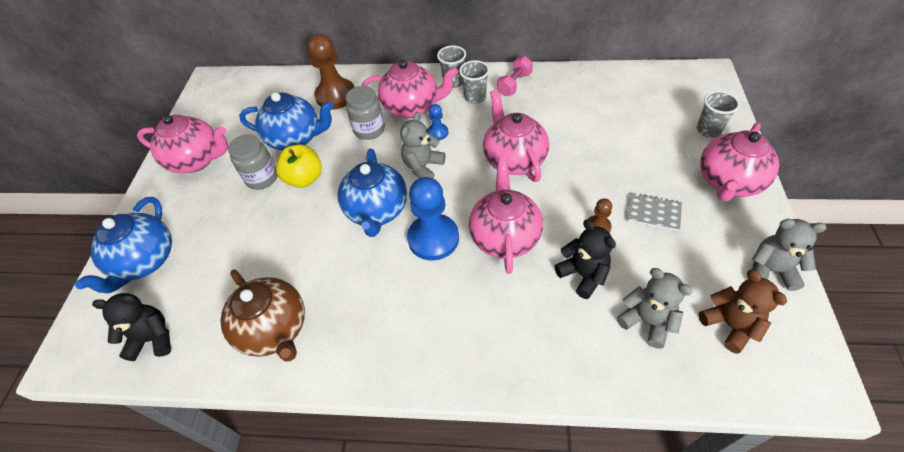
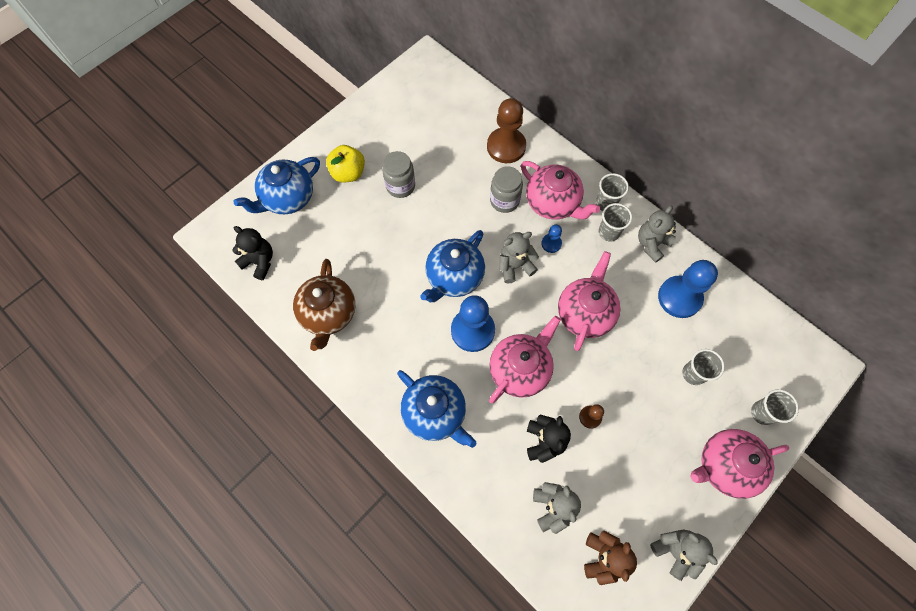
camera: 35 degrees right, 15 degrees up
pink teapot [137,115,228,173] -> none
blue teapot [239,92,334,150] -> blue teapot moved to [397,370,477,448]
yellow apple [276,144,322,188] -> yellow apple moved to [326,145,365,182]
pink dumbbell [497,56,533,96] -> grey teddy bear [638,205,676,263]
grey notebook [627,193,682,231] -> none
none -> blue pawn [658,260,718,318]
none -> grey cup [682,349,725,385]

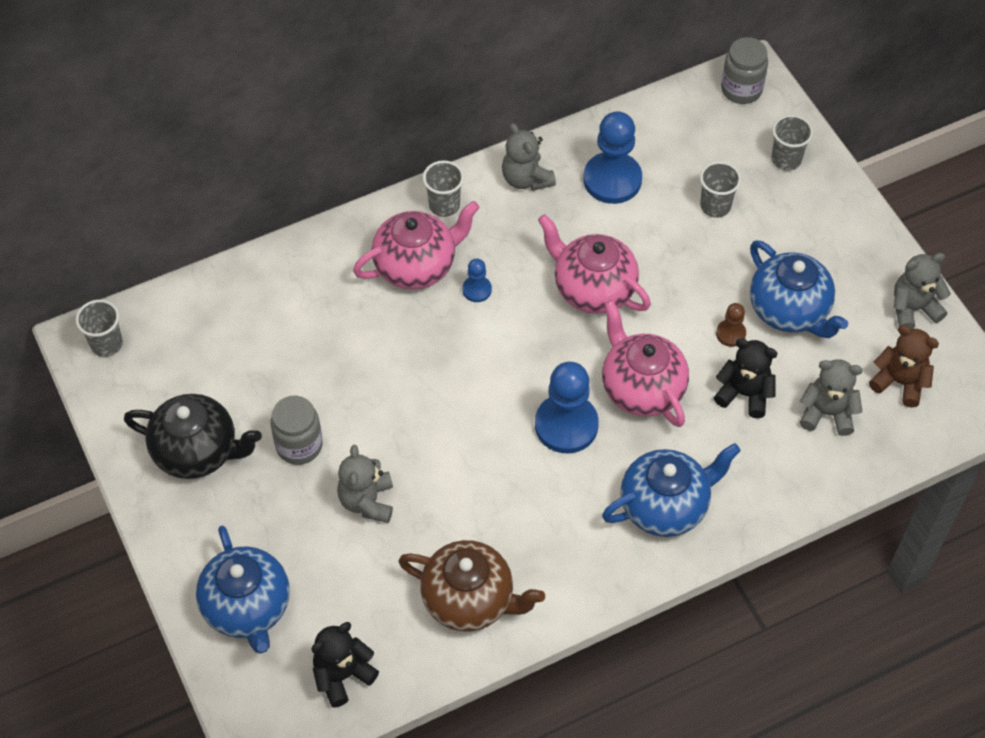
camera: 70 degrees left, 10 degrees down
yellow apple [326,145,365,182] -> none
blue teapot [420,230,485,302] -> blue teapot moved to [750,240,848,338]
brown pawn [487,98,526,163] -> none
grey jar [490,166,523,213] -> grey jar moved to [721,37,768,104]
grey teddy bear [499,232,539,283] -> grey teddy bear moved to [337,445,393,523]
grey cup [599,203,632,242] -> grey cup moved to [76,299,123,357]
pink teapot [690,429,789,499] -> none
none -> black teapot [124,394,262,479]

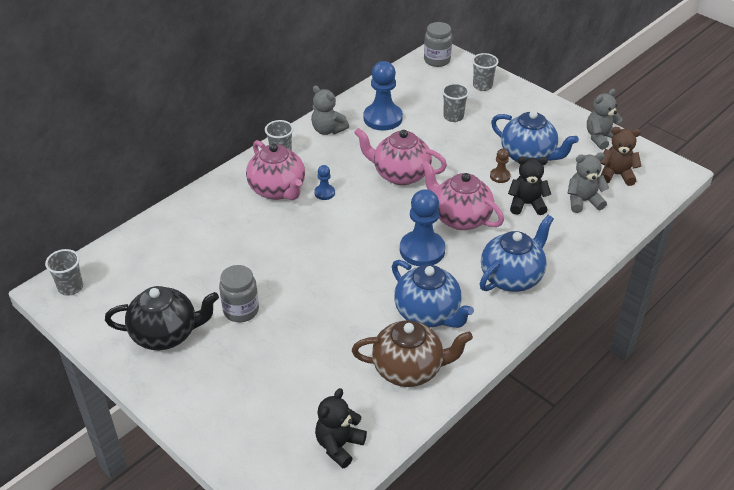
camera: 20 degrees left, 15 degrees down
blue teapot [196,526,290,654] -> blue teapot moved to [392,260,474,328]
grey teddy bear [337,445,393,523] -> none
pink teapot [353,201,480,290] -> pink teapot turned 105 degrees clockwise [246,140,305,200]

